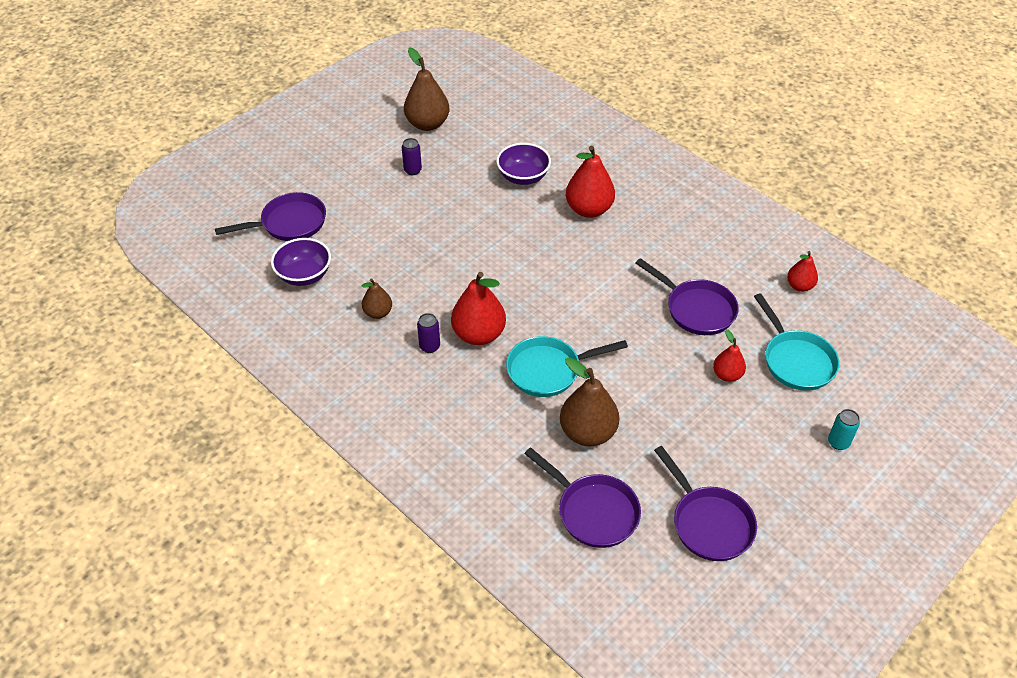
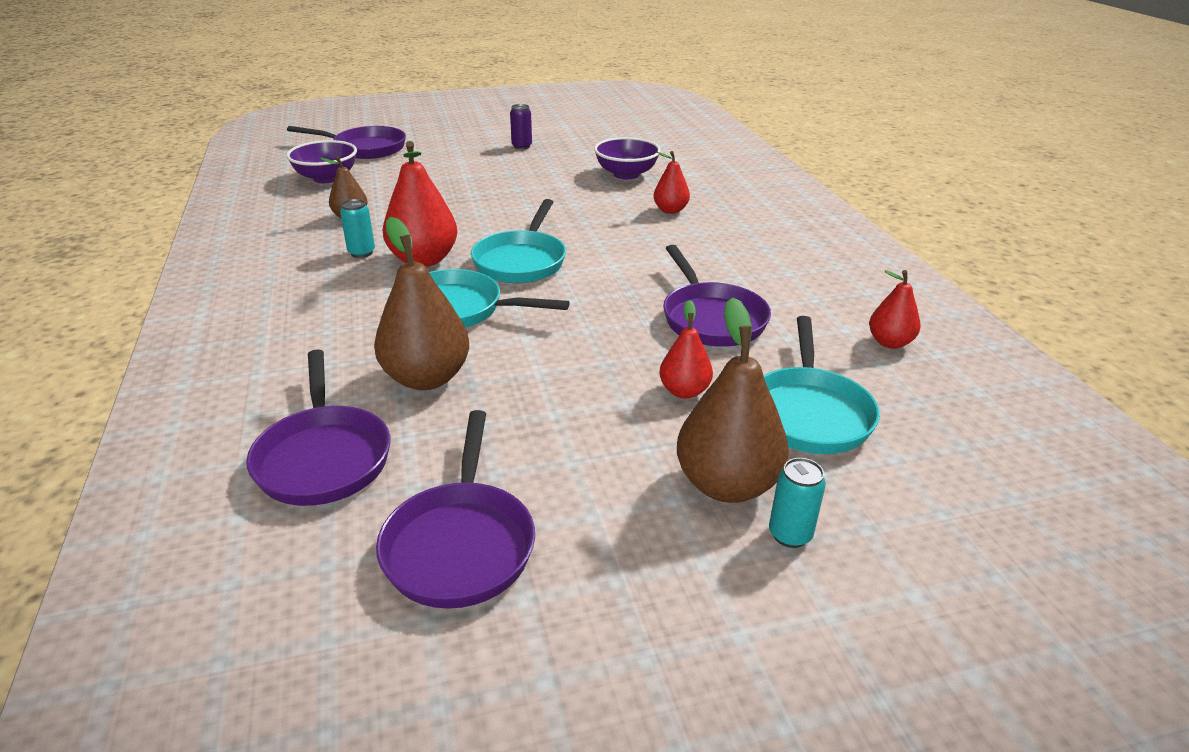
camera: 30 degrees right, 15 degrees down
brown pear [404,47,449,131] -> brown pear moved to [677,297,789,503]
purple can [417,313,440,353] -> turquoise can [340,199,375,258]
red pear [566,146,615,218] -> red pear [653,151,690,214], size x0.57
none -> turquoise pan [471,199,566,283]

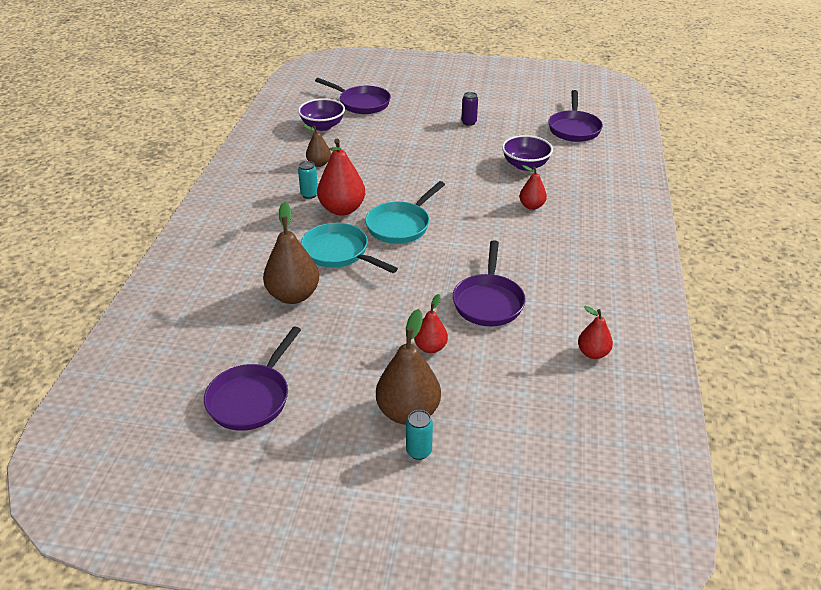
camera: 25 degrees right, 5 degrees up
purple pan [246,349,390,506] -> purple pan moved to [548,90,603,142]
turquoise pan [763,316,880,454] -> none

